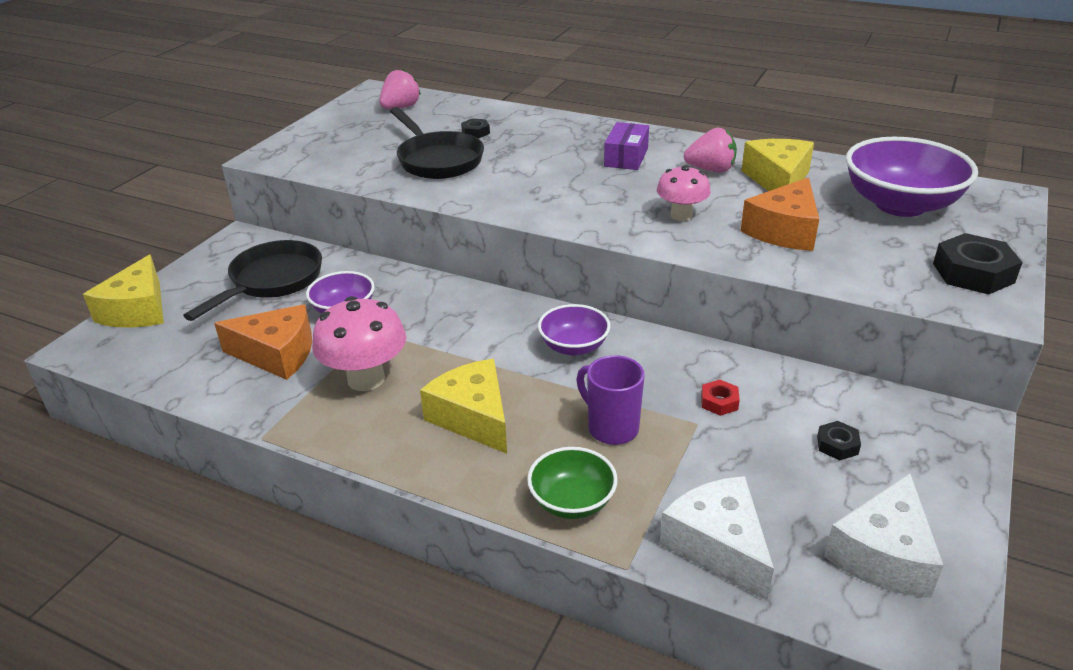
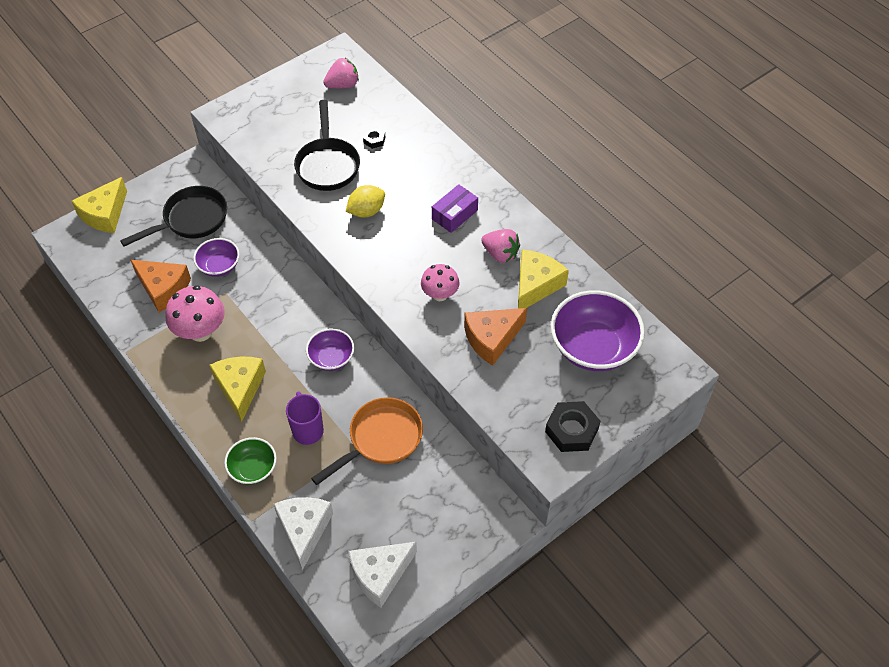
camera: 25 degrees right, 20 degrees up
red nut [701,379,740,416] -> orange pan [311,397,423,485]
black nut [817,421,861,460] -> none
none -> yellow lemon [346,185,385,218]

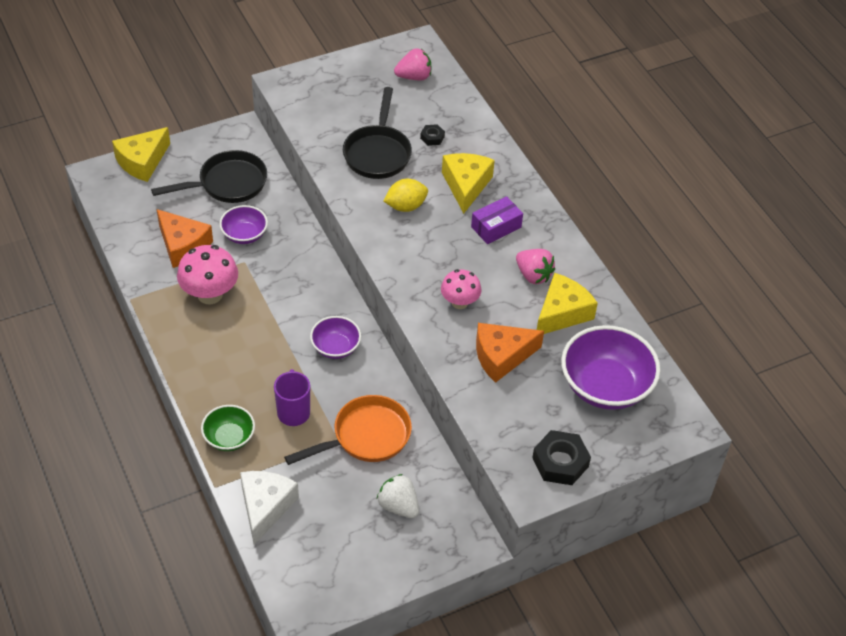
camera: 10 degrees right, 5 degrees down
yellow cheese [209,356,266,422] -> yellow cheese moved to [442,153,495,214]
white cheese [349,542,417,608] -> none
none -> white strawberry [377,474,419,518]

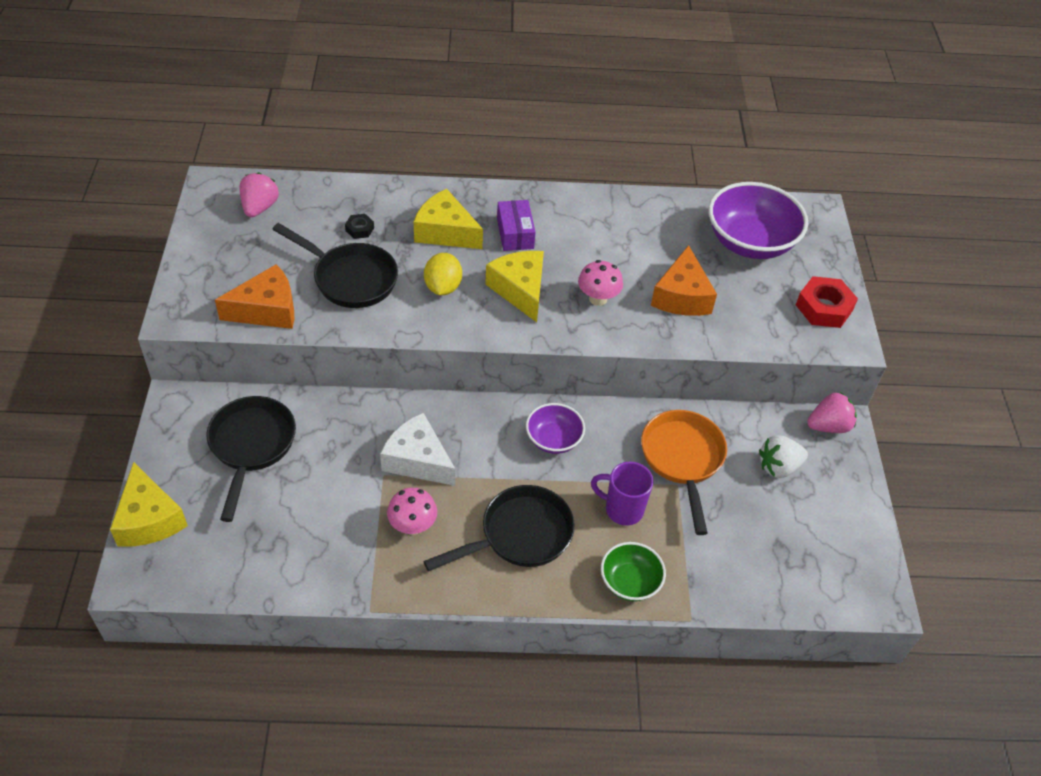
camera: 65 degrees left, 0 degrees up
orange cheese [157,209,213,268] -> orange cheese moved to [215,264,294,329]
pink mushroom [177,245,238,304] -> pink mushroom [387,488,437,535], size x0.64
purple bowl [220,205,268,244] -> none
white cheese [240,471,299,545] -> white cheese moved to [380,413,455,486]
pink strawberry [516,249,555,284] -> pink strawberry moved to [807,392,857,433]
black nut [532,430,591,485] -> red nut [796,276,858,328]
yellow cheese [537,273,598,334] -> yellow cheese moved to [485,251,544,322]
none -> black pan [423,485,575,571]

